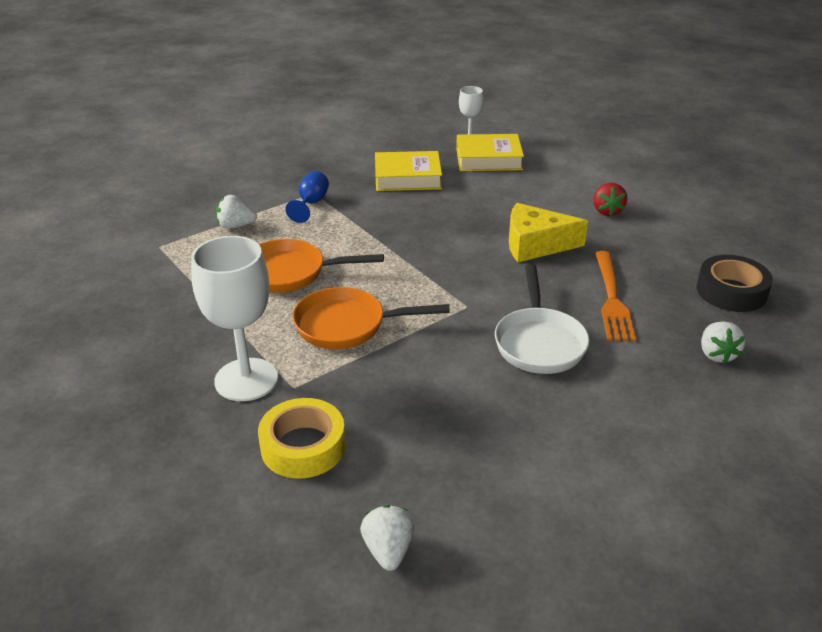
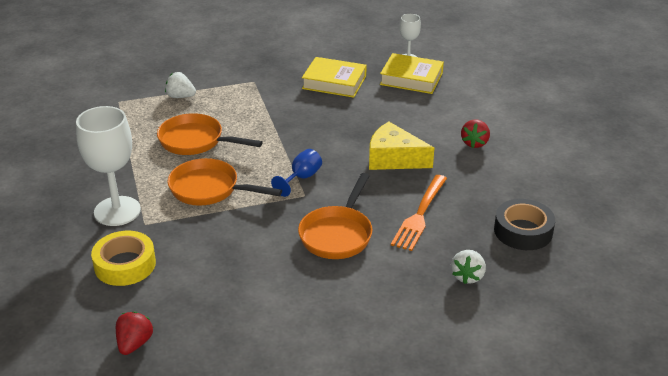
camera: 20 degrees right, 0 degrees up
blue goblet [285,171,329,223] -> blue goblet moved to [271,149,322,197]
white strawberry [360,505,415,571] -> red strawberry [116,311,153,355]
white pan [495,264,589,374] -> orange pan [298,173,373,259]

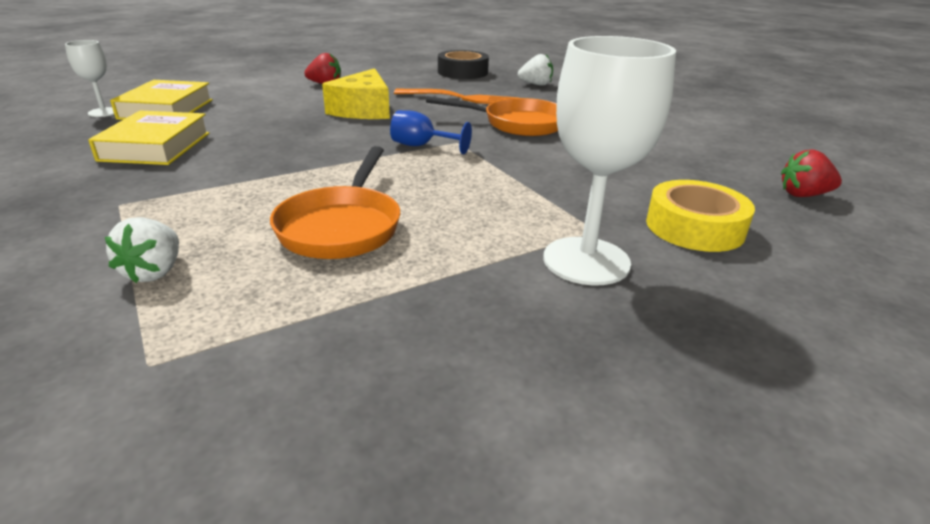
camera: 105 degrees left, 5 degrees down
orange pan [168,158,282,206] -> none

